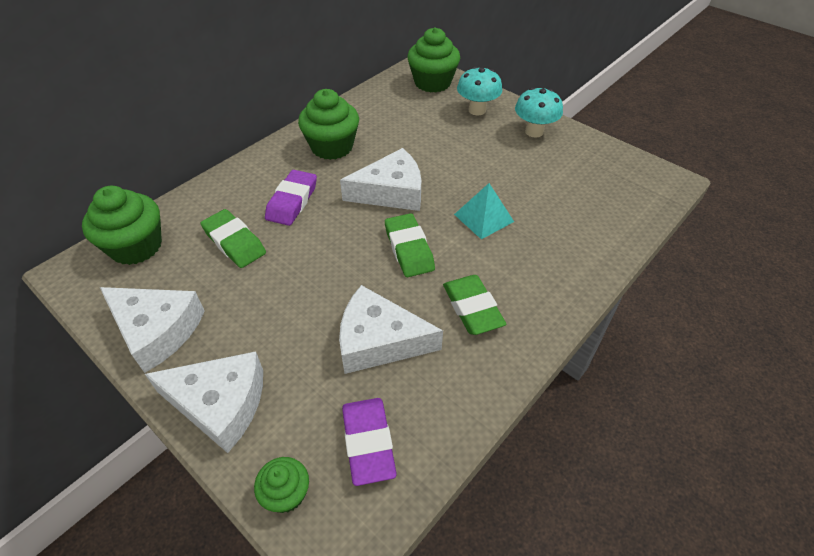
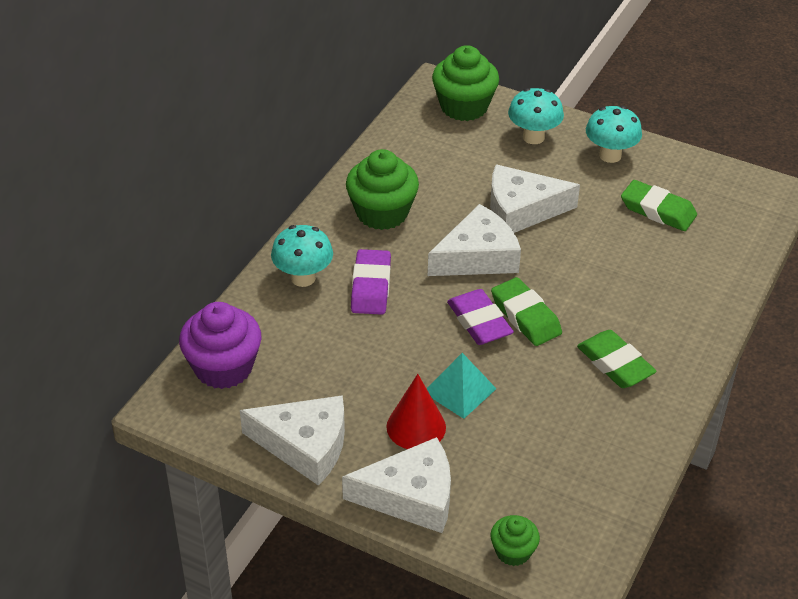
camera: 15 degrees left, 5 degrees down
green cupcake [82,186,162,265] -> purple cupcake [179,302,261,389]
green eraser [201,209,266,268] -> green eraser moved to [621,180,697,231]
white cheese [339,285,443,374] -> white cheese moved to [490,165,580,233]
purple eraser [342,398,397,486] -> purple eraser moved to [447,289,514,345]
turquoise pyramid [454,183,514,239] -> turquoise pyramid moved to [427,353,497,419]
none -> turquoise mushroom [271,225,333,287]
none -> red cone [386,374,446,449]

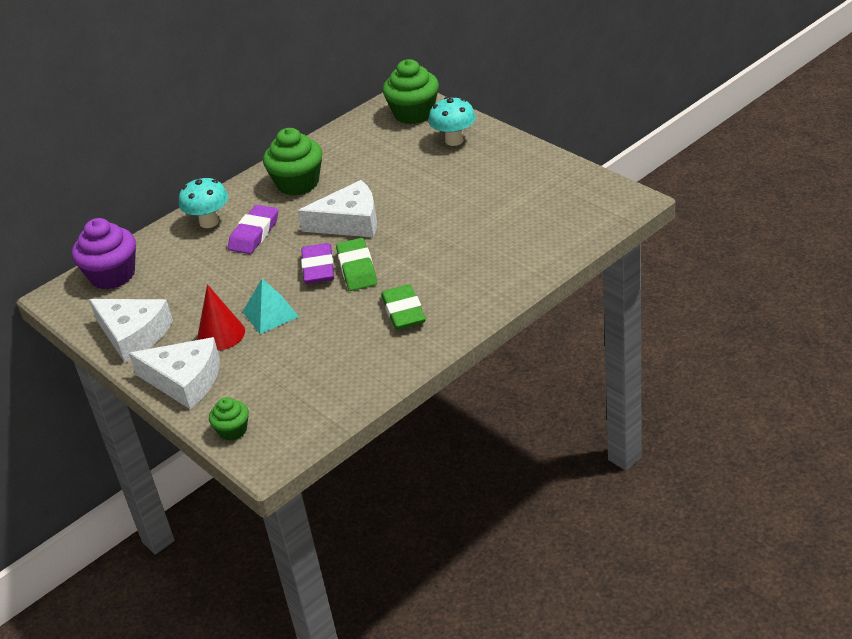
camera: 25 degrees right, 5 degrees down
white cheese [490,165,580,233] -> none
turquoise mushroom [586,106,642,163] -> none
green eraser [621,180,697,231] -> none

